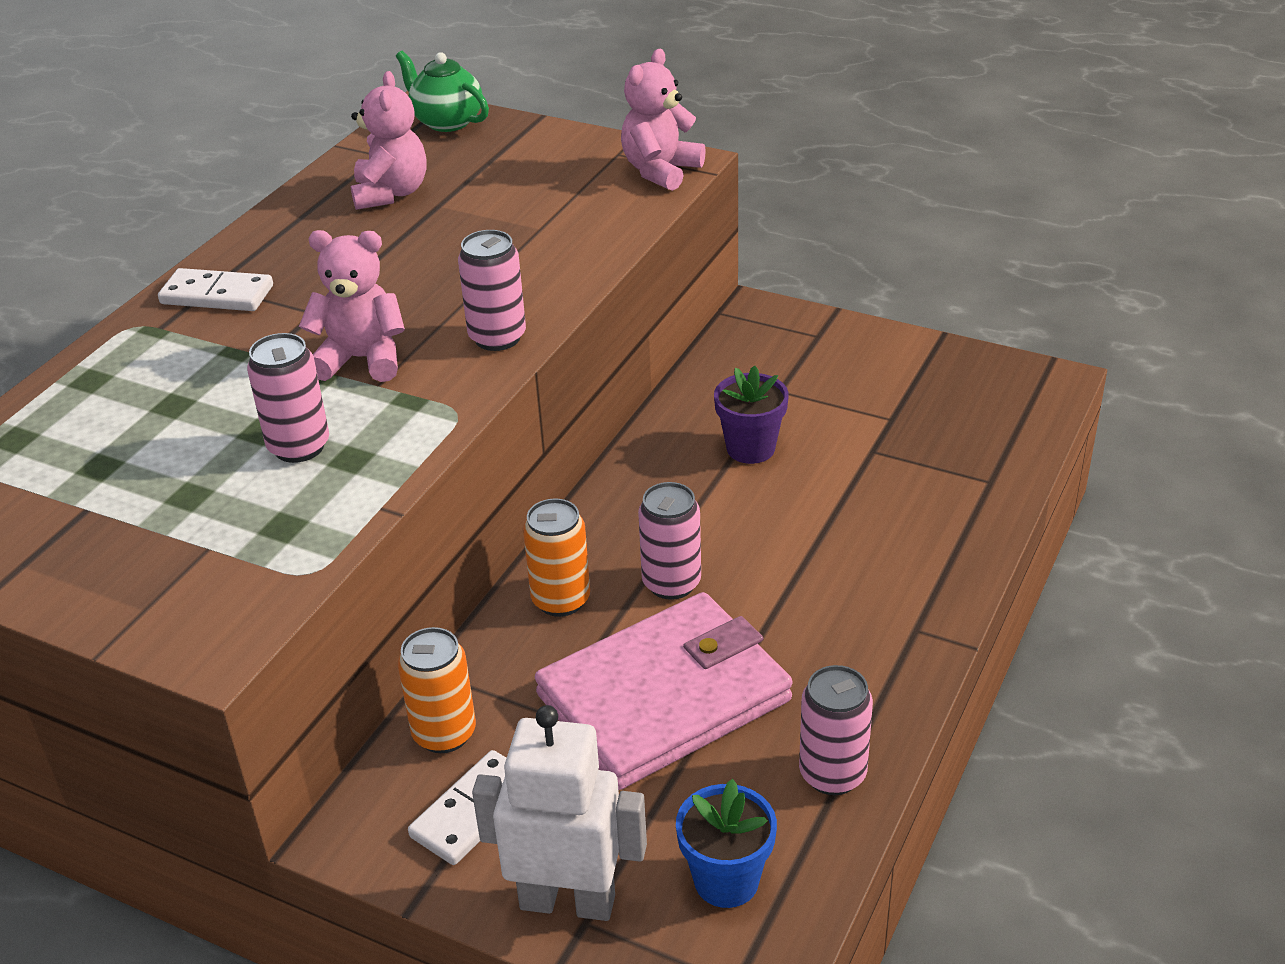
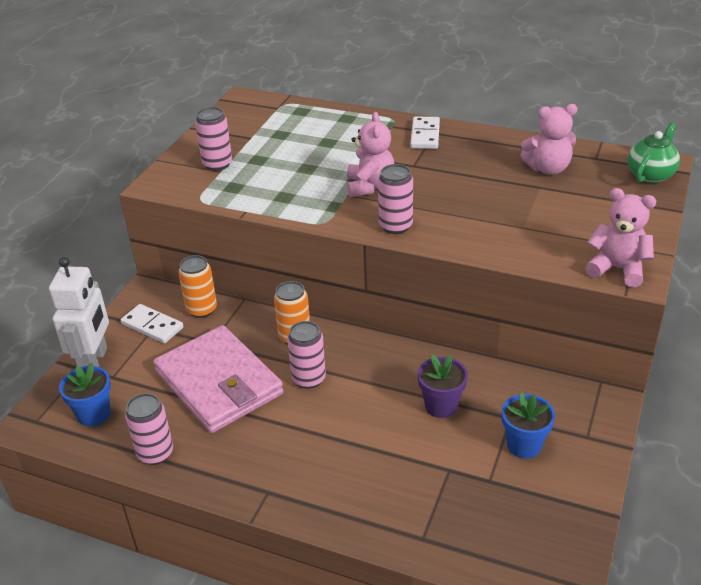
camera: 85 degrees right, 0 degrees up
pink can [247,333,329,463] -> pink can moved to [195,107,232,171]
none -> blue flower pot [502,392,555,459]

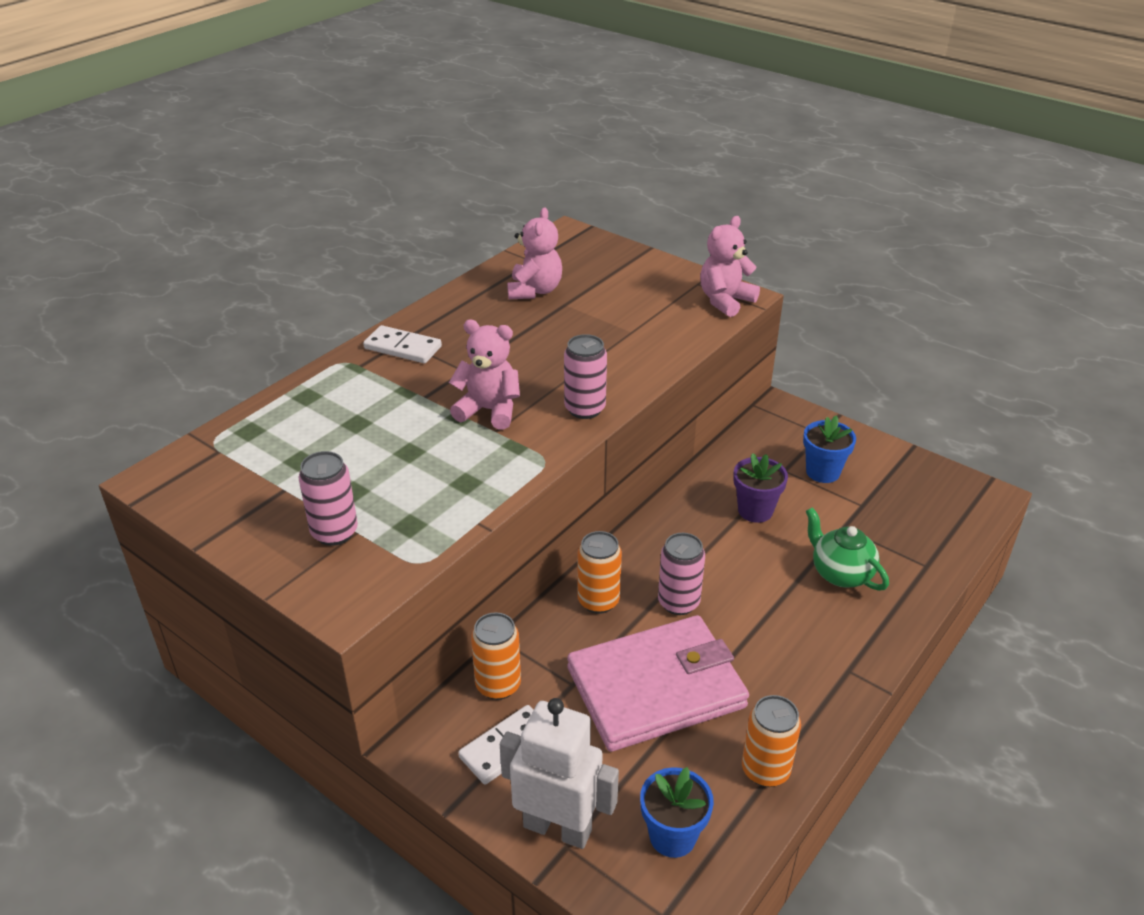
camera: 75 degrees left, 0 degrees up
pink can [125,393,173,465] -> orange can [742,695,801,787]
green teapot [627,123,680,183] -> green teapot moved to [806,507,889,591]

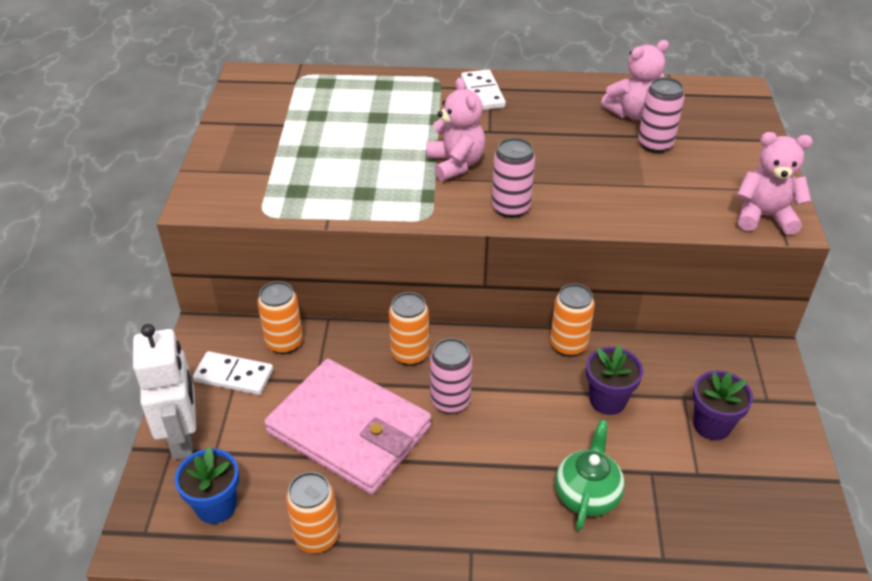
camera: 55 degrees right, 5 degrees up
pink can [299,451,358,546] -> pink can moved to [638,77,685,153]
blue flower pot [803,415,856,483] -> purple flower pot [692,371,753,440]
none -> orange can [550,283,595,357]

